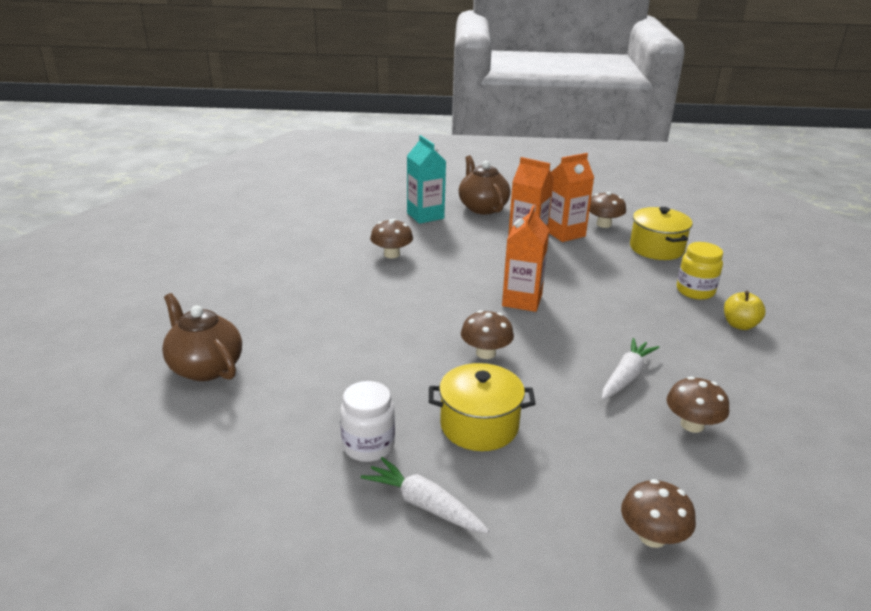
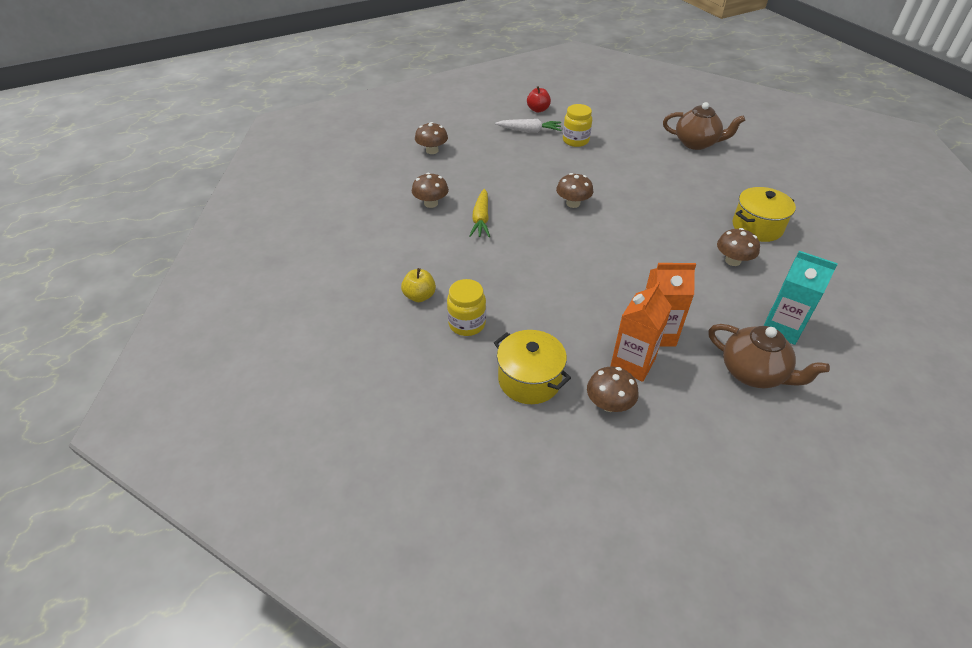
camera: 150 degrees right, 15 degrees up
white jar [340,381,395,462] -> yellow jar [563,104,592,147]
yellow pot [429,363,536,451] -> yellow pot moved to [733,187,796,242]
orange carton [502,205,550,312] -> none
white carrot [602,338,659,400] -> yellow carrot [469,189,490,237]
none -> red apple [527,86,551,113]

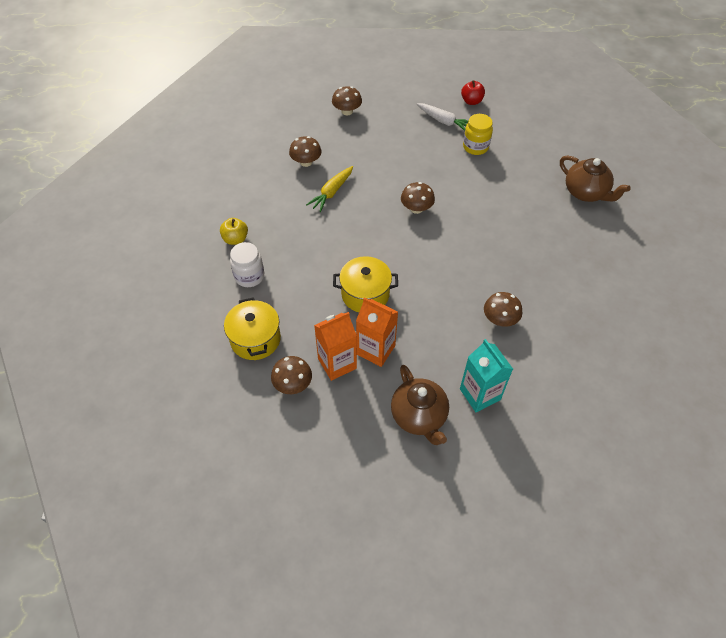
camera: 30 degrees right, 10 degrees up
yellow jar [447,279,486,336] -> white jar [230,242,264,287]
yellow pot [733,187,796,242] -> yellow pot moved to [333,256,398,312]

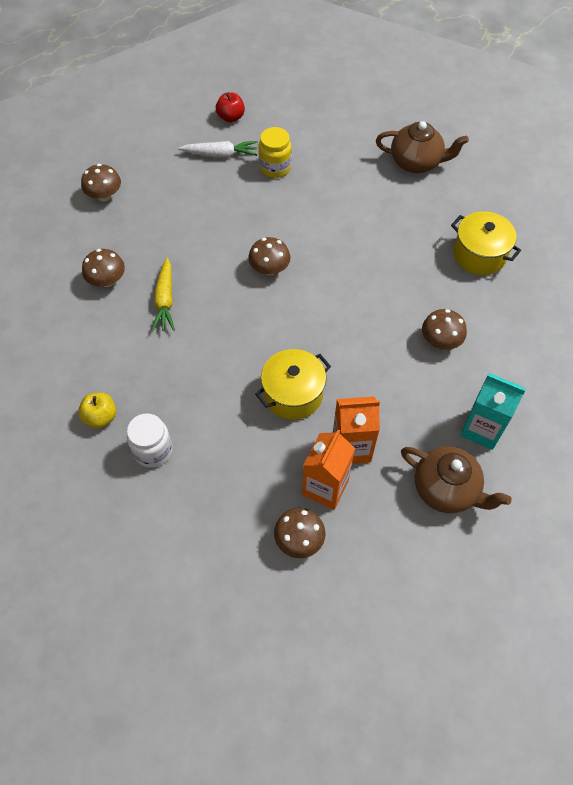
camera: 35 degrees left, 5 degrees up
yellow pot [224,297,281,360] -> yellow pot moved to [451,211,521,275]

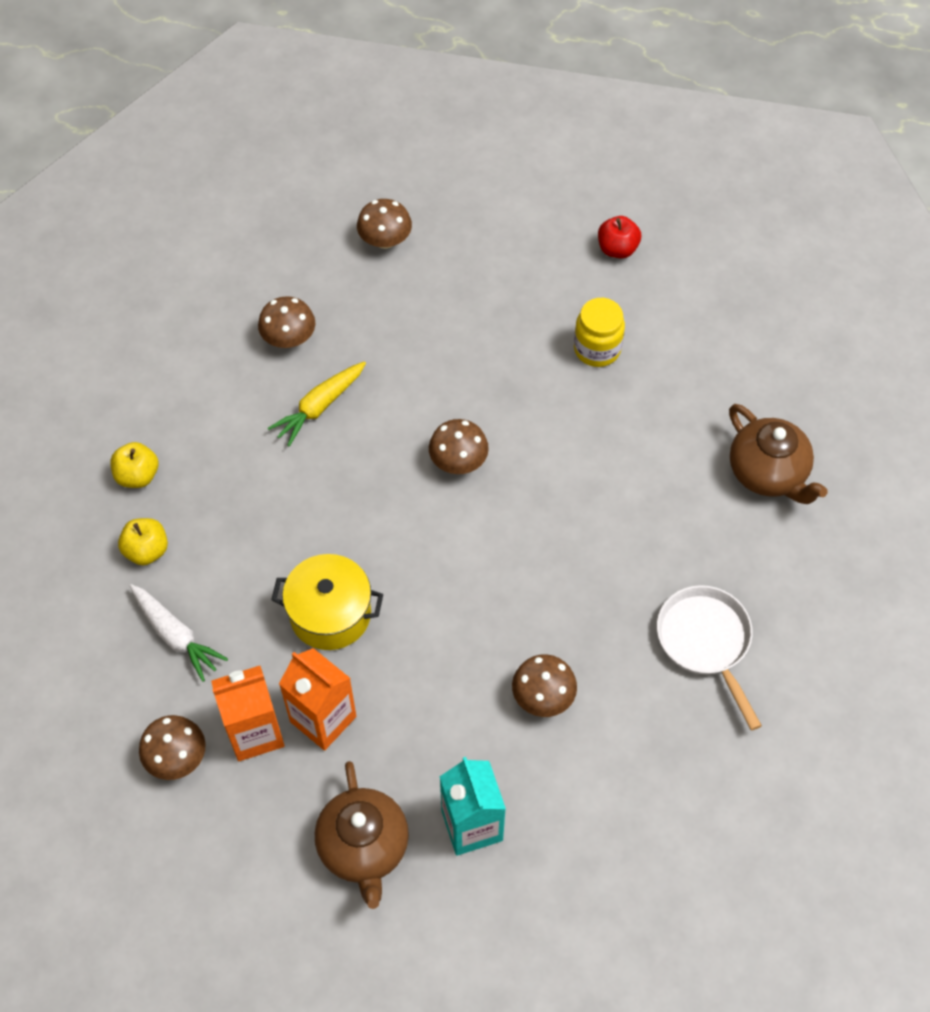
camera: 45 degrees right, 0 degrees up
white jar [127,414,173,468] -> yellow apple [118,518,168,565]
white carrot [178,141,257,158] -> white carrot moved to [130,584,228,682]
yellow pot [451,211,521,275] -> white pan [657,585,762,731]

